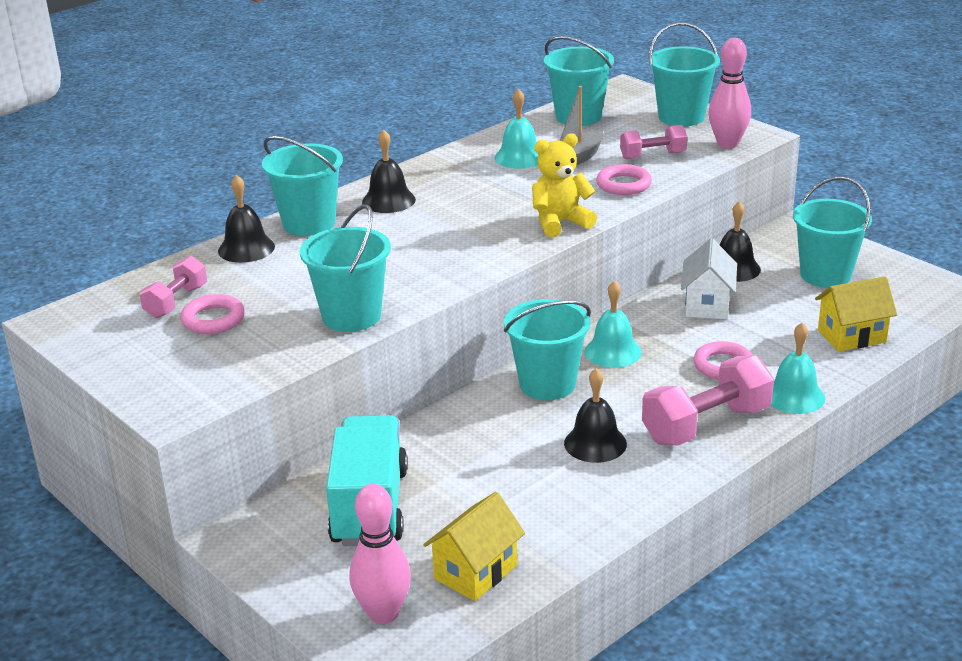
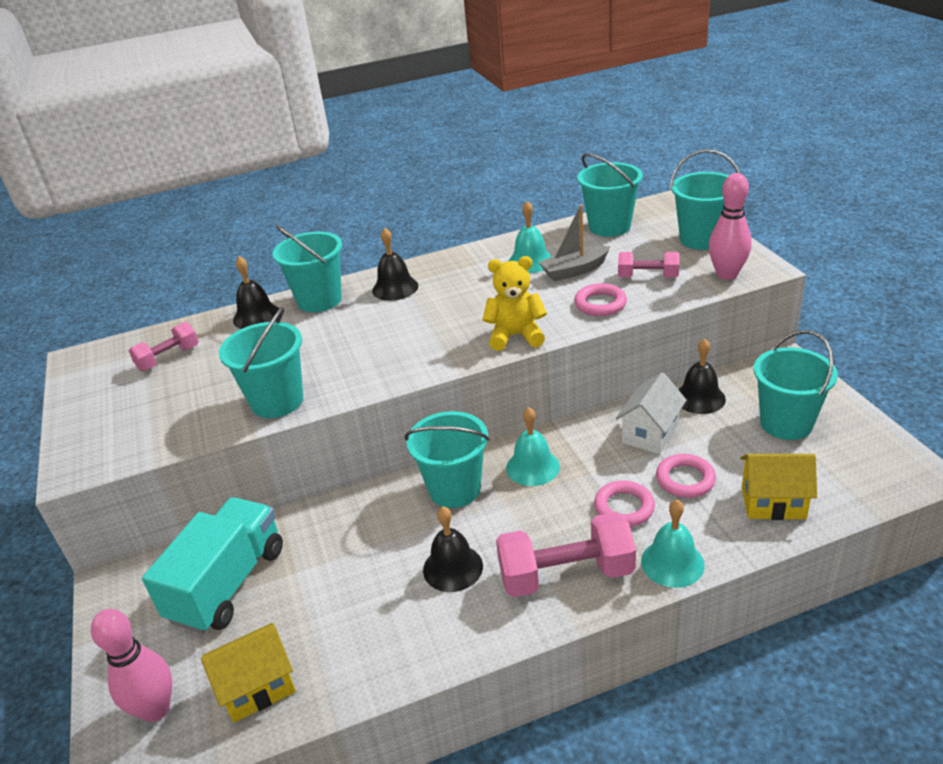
camera: 25 degrees right, 5 degrees up
pink ring [180,294,245,334] -> pink ring moved to [656,454,716,498]

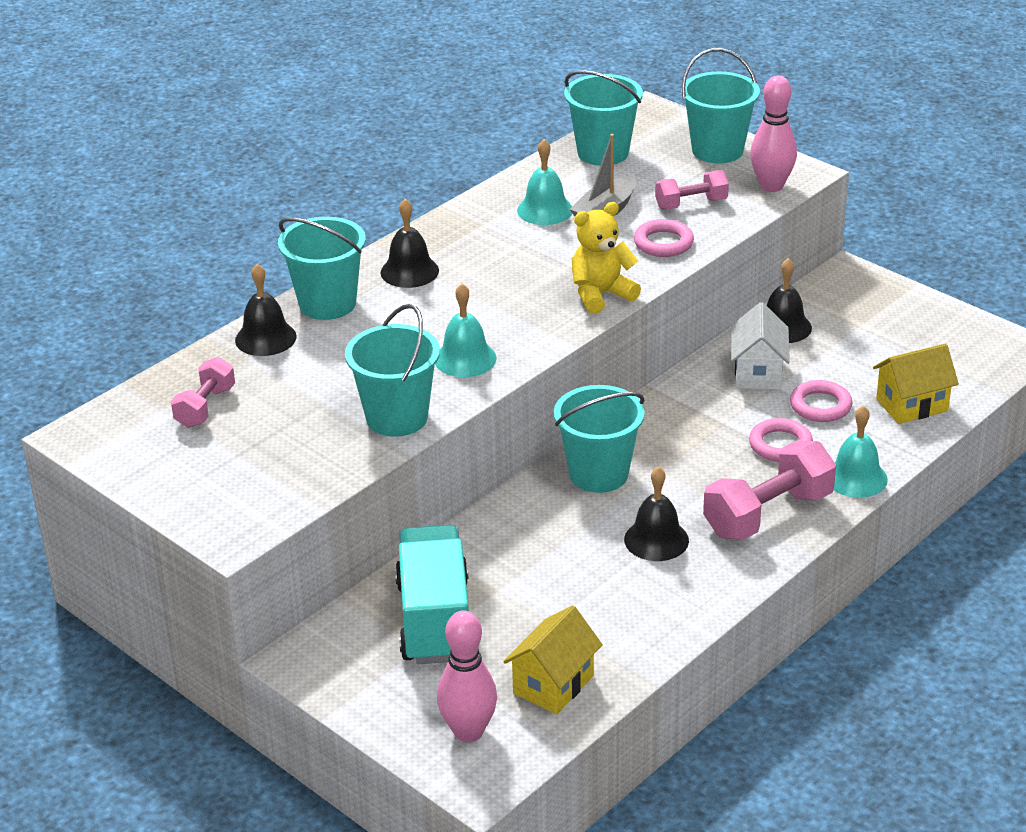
camera: 30 degrees left, 0 degrees up
turquoise bell [506,407,560,486] -> turquoise bell moved to [435,284,497,377]
turquoise bucket [754,330,838,440] -> none

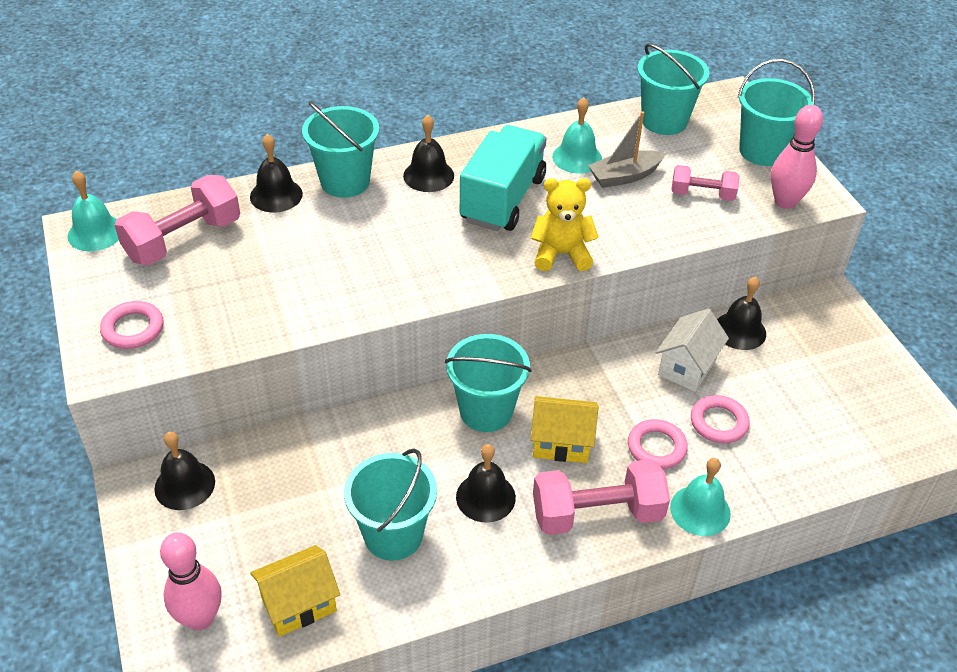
camera: 25 degrees right, 10 degrees up
pink dumbbell [171,357,235,428] -> pink dumbbell [115,175,240,265], size x1.70
turquoise bucket [345,304,440,437] -> turquoise bucket moved to [344,449,437,561]
turquoise truck [395,525,469,664] -> turquoise truck moved to [460,125,547,231]
turquoise bell [435,284,497,377] -> turquoise bell moved to [68,171,119,251]
pink ring [634,219,694,257] -> pink ring moved to [100,301,164,349]
yellow house [873,343,959,424] -> yellow house moved to [531,396,599,463]
none -> black bell [154,432,215,510]

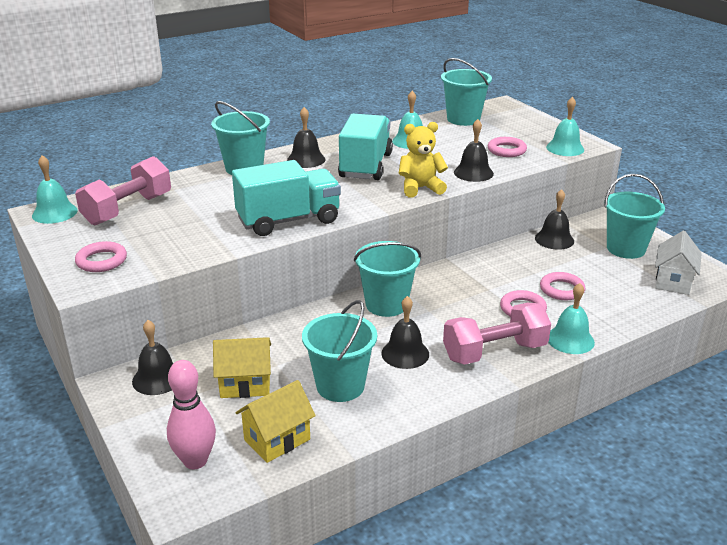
camera: 10 degrees left, 15 degrees down
black bell [250,134,303,212] -> black bell moved to [454,119,494,182]
yellow house [531,396,599,463] -> yellow house moved to [213,337,271,398]
grey boat [588,111,666,188] -> none
white house [656,309,729,392] -> white house moved to [655,231,702,295]
pink dumbbell [671,165,740,201] -> pink ring [488,137,527,157]
turquoise bucket [737,59,815,166] -> turquoise bucket moved to [604,174,665,259]
pink bowling pin [771,105,823,209] -> turquoise bell [546,97,584,156]
none -> turquoise truck [232,160,341,236]

